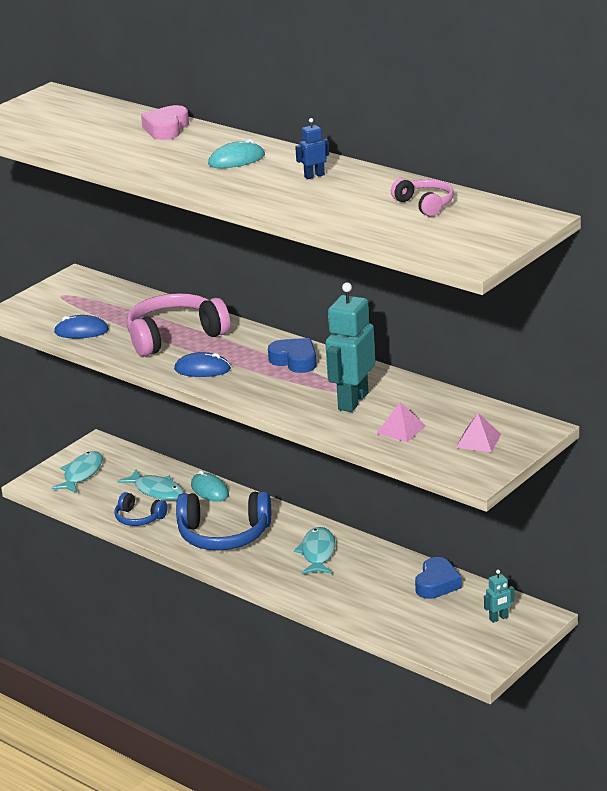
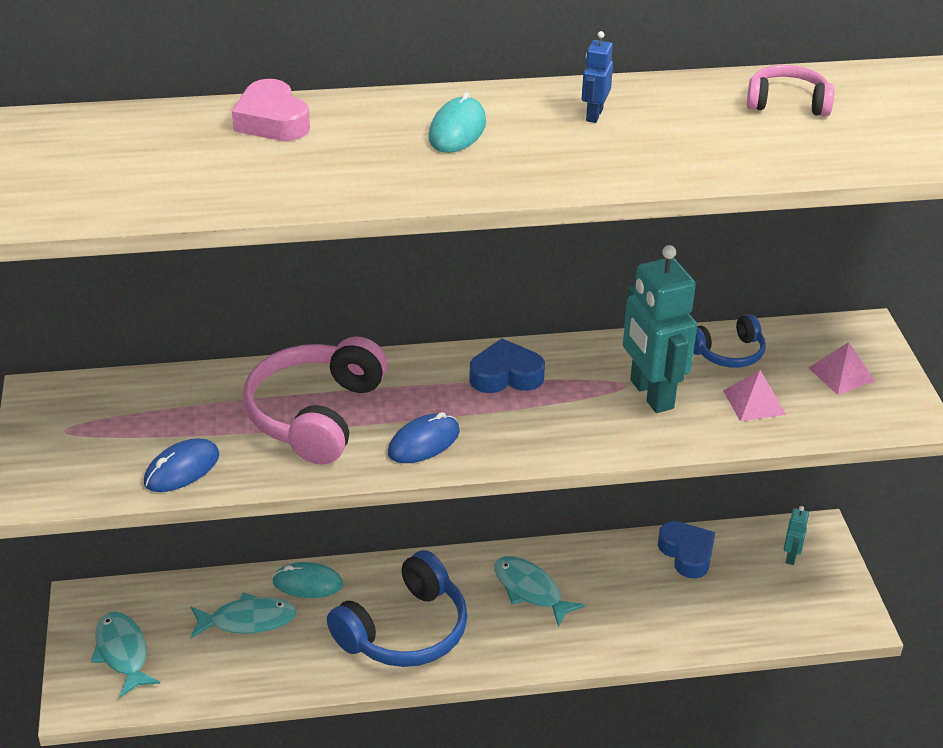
camera: 50 degrees left, 10 degrees up
blue headphones [114,492,168,526] -> blue headphones moved to [693,314,766,368]

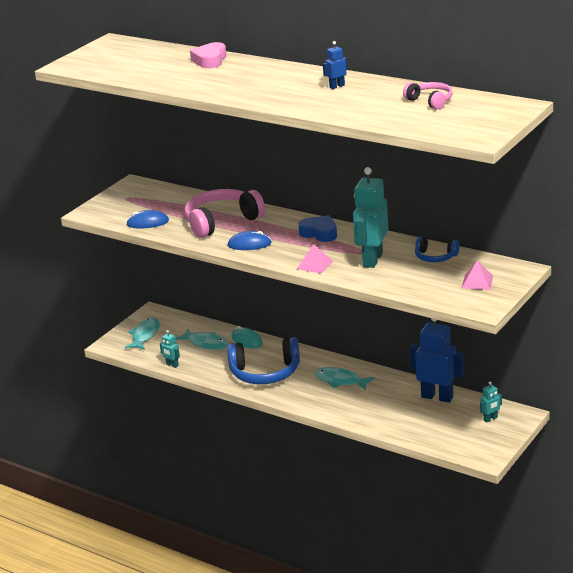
camera: 45 degrees right, 10 degrees down
turquoise mouse [428,92,486,153] -> none
turquoise fish [494,556,585,627] -> turquoise fish turned 60 degrees counterclockwise [315,367,375,390]
blue heart [658,521,715,578] -> blue robot [410,318,464,403]
pink pyramid [723,370,786,422] -> pink pyramid moved to [297,244,333,274]
none -> turquoise robot [160,330,180,368]

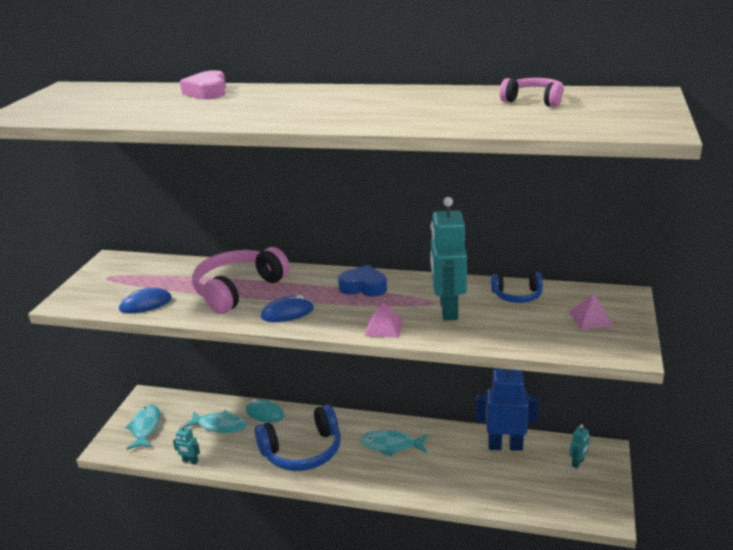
camera: 20 degrees left, 0 degrees up
blue robot [323,41,348,89] -> none

